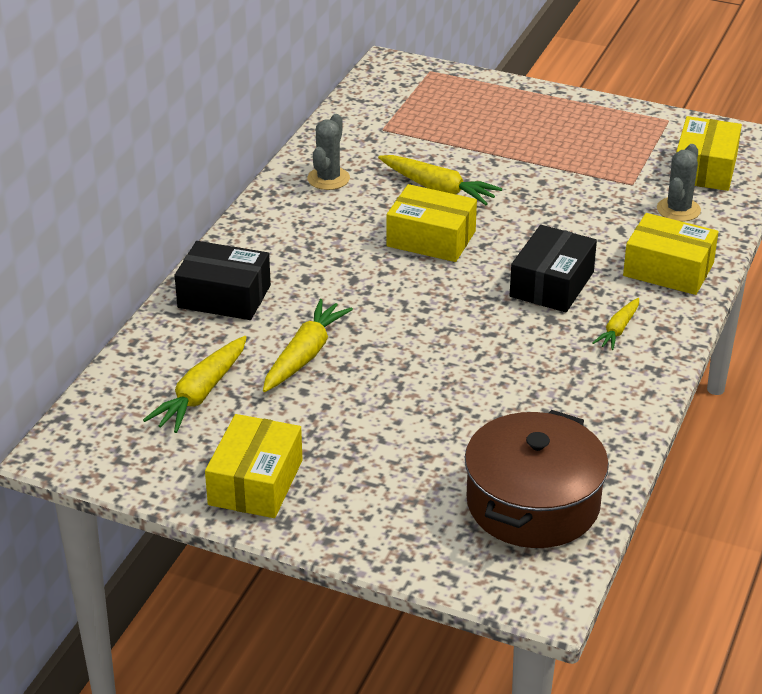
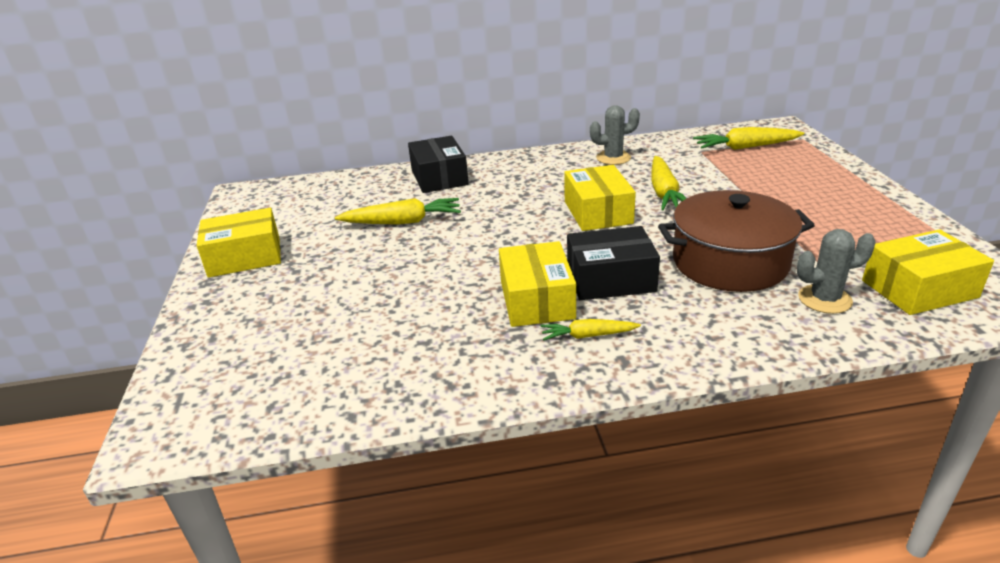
camera: 60 degrees right, 5 degrees down
yellow carrot [143,336,247,433] -> yellow carrot moved to [693,127,804,150]
brown pot [464,410,609,548] -> brown pot moved to [658,190,815,292]
yellow box [623,213,718,295] -> yellow box moved to [499,241,576,327]

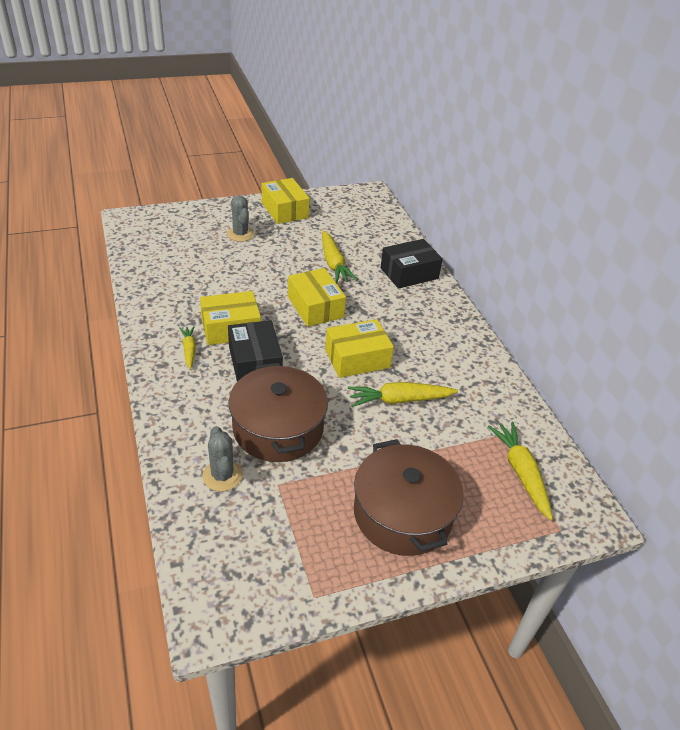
camera: 75 degrees right, 10 degrees up
grey cactus [590,105,640,165] -> grey cactus moved to [227,196,254,242]
yellow box [862,229,994,315] -> yellow box moved to [288,268,346,327]
none -> brown pot [354,439,464,556]

